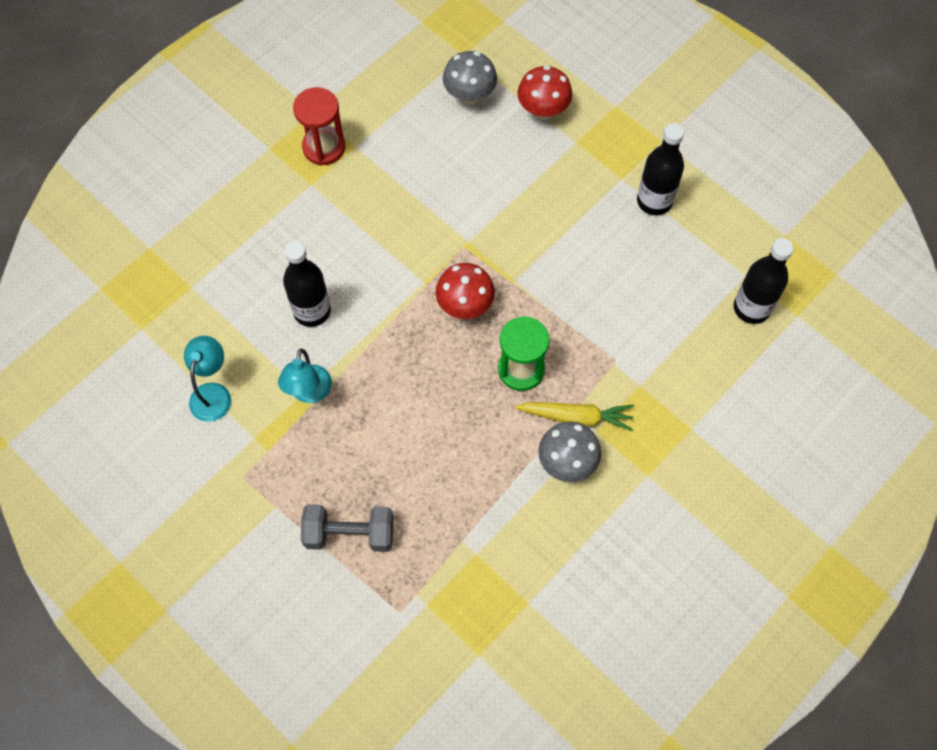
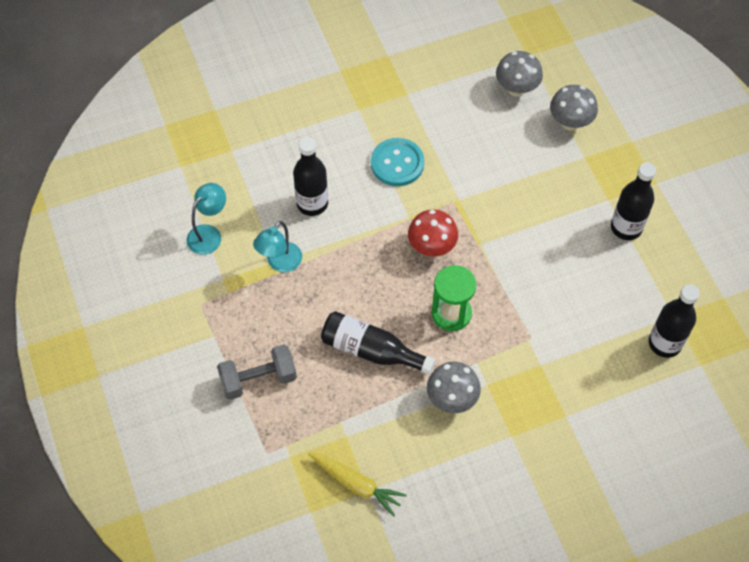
camera: 25 degrees right, 5 degrees down
red hourglass [293,87,345,166] -> none
grey dumbbell [301,504,393,552] -> grey dumbbell turned 45 degrees counterclockwise [217,344,297,400]
yellow carrot [515,402,634,431] -> yellow carrot moved to [308,452,407,516]
red mushroom [518,66,572,120] -> grey mushroom [550,85,598,131]
none -> black bottle [321,311,435,375]
none -> turquoise button [371,138,424,186]

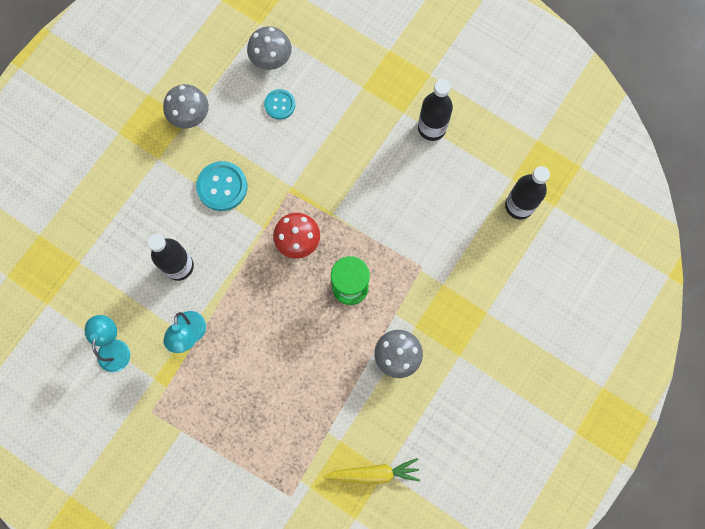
camera: 35 degrees left, 15 degrees up
grey dumbbell [217,344,297,400] -> none
black bottle [321,311,435,375] -> none
grey mushroom [550,85,598,131] -> grey mushroom moved to [163,84,209,128]
none -> turquoise button [264,89,295,120]

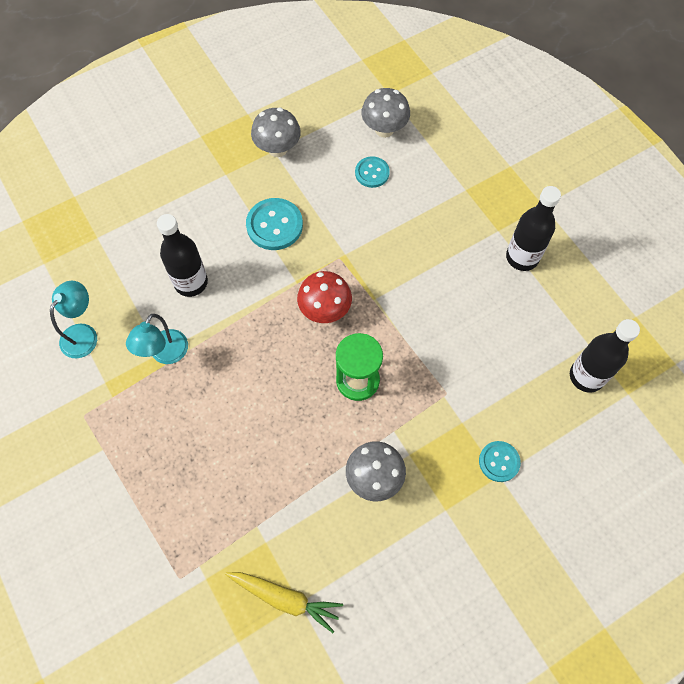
camera: 25 degrees right, 10 degrees down
none -> turquoise button [479,441,521,482]

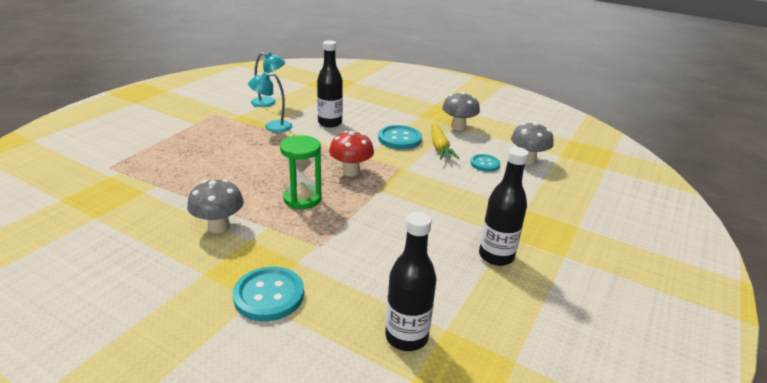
camera: 60 degrees right, 35 degrees down
yellow carrot [225,572,343,633] -> yellow carrot moved to [431,123,459,160]
turquoise button [479,441,521,482] -> turquoise button [233,266,304,321], size x1.59

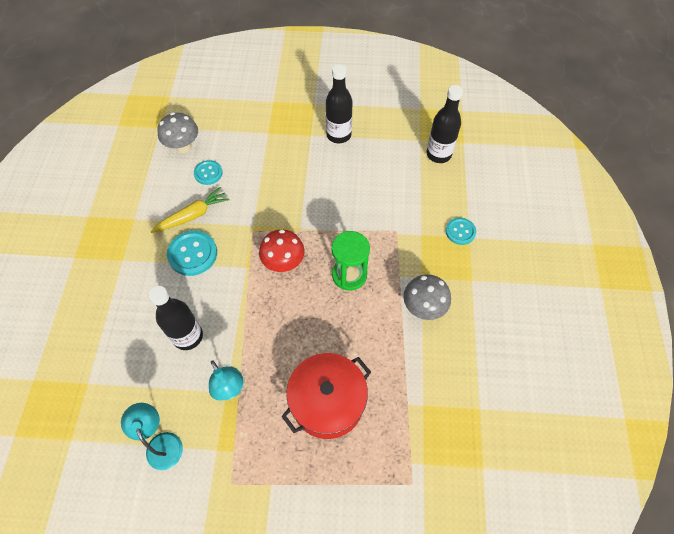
camera: 115 degrees left, 30 degrees up
turquoise button [233,266,304,321] -> turquoise button [446,218,476,245], size x0.63
grey mushroom [442,92,480,131] -> none
none -> red pot [281,353,371,439]

